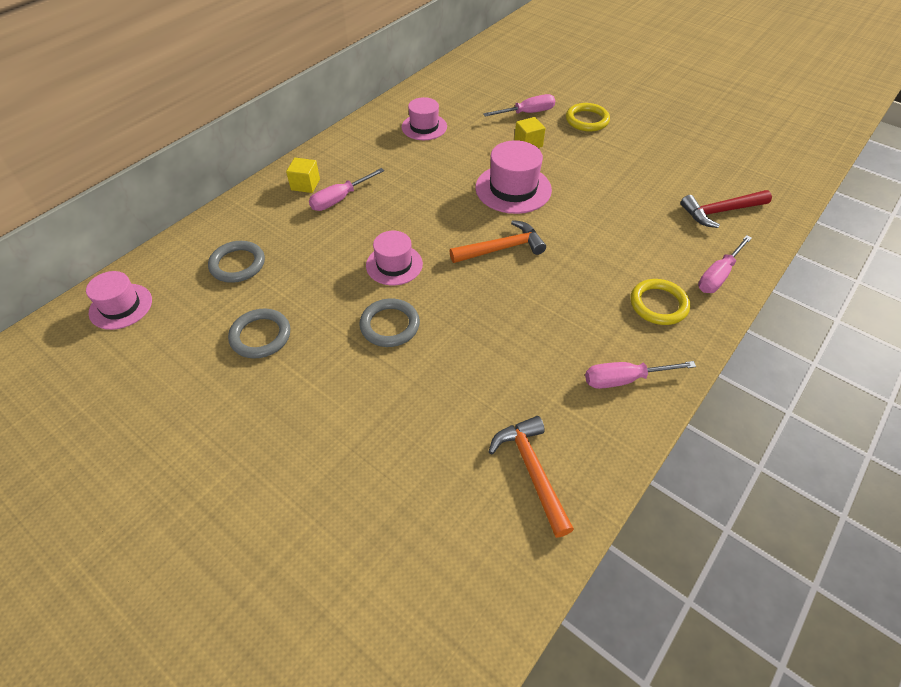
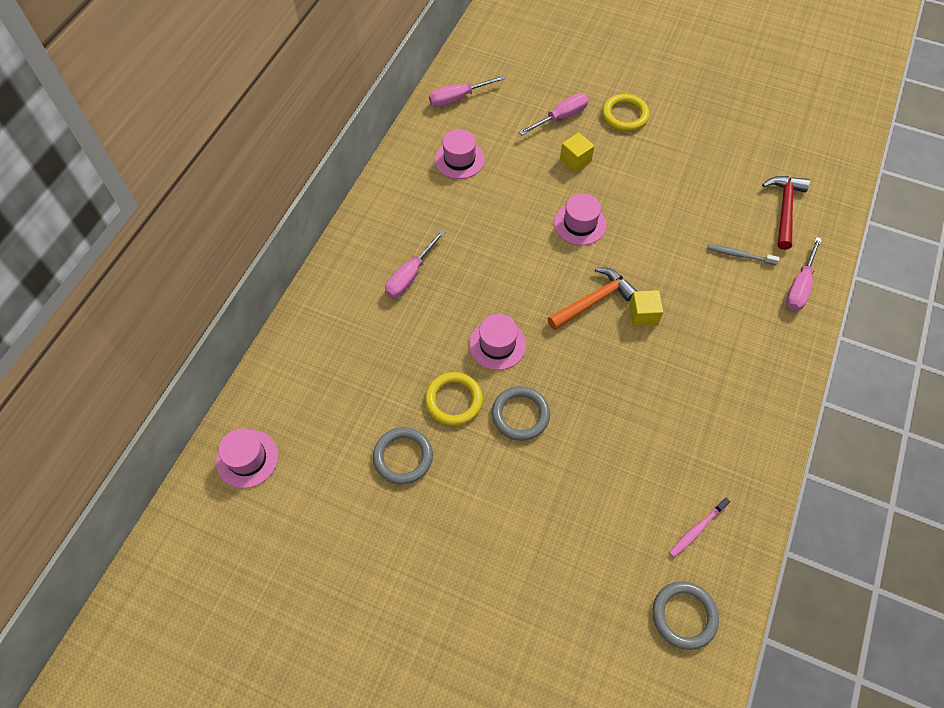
camera: 15 degrees left, 10 degrees up
grey ring [208,241,265,283] -> grey ring moved to [652,581,719,650]
yellow cube [286,158,320,193] -> yellow cube moved to [629,290,663,326]
pink hat [475,140,552,214] -> pink hat [554,193,607,245], size x0.67
orange hammer [489,416,574,538] -> pink toothbrush [669,498,730,557]
pink screwdriver [585,361,696,389] -> pink screwdriver moved to [429,75,505,107]
yellow ring [630,279,690,325] -> yellow ring moved to [425,372,483,426]
red hammer [681,190,772,228] -> red hammer turned 135 degrees clockwise [762,176,810,250]
none -> grey toothbrush [707,244,779,265]

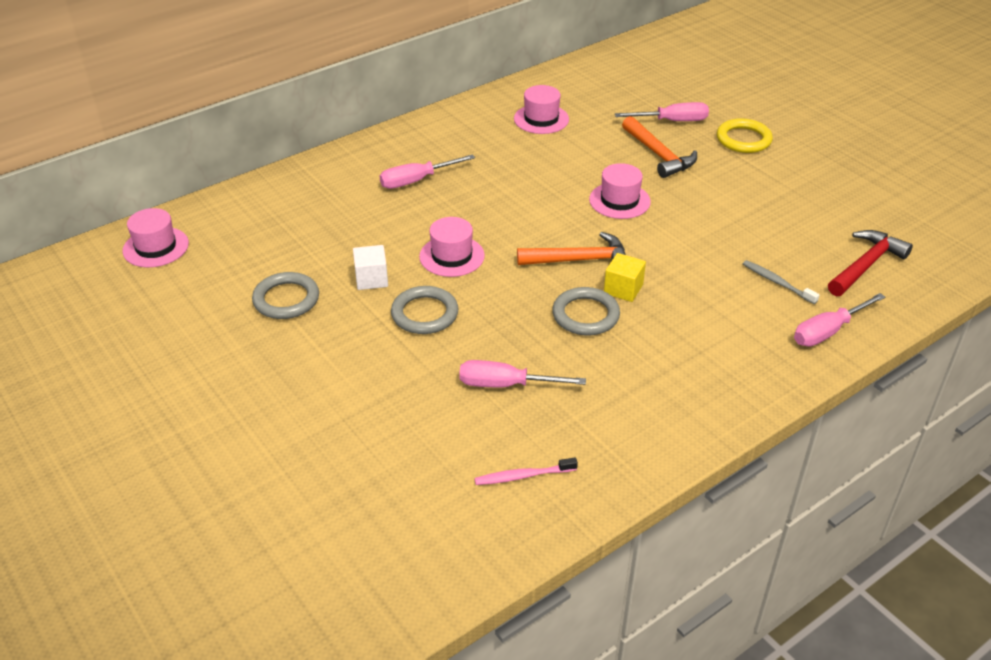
camera: 30 degrees right, 20 degrees down
yellow ring [425,372,483,426] -> white cube [353,245,388,290]
pink screwdriver [429,75,505,107] -> pink screwdriver moved to [459,360,586,387]
yellow cube [560,133,595,172] -> orange hammer [622,116,697,178]
grey ring [652,581,719,650] -> grey ring moved to [552,287,620,335]

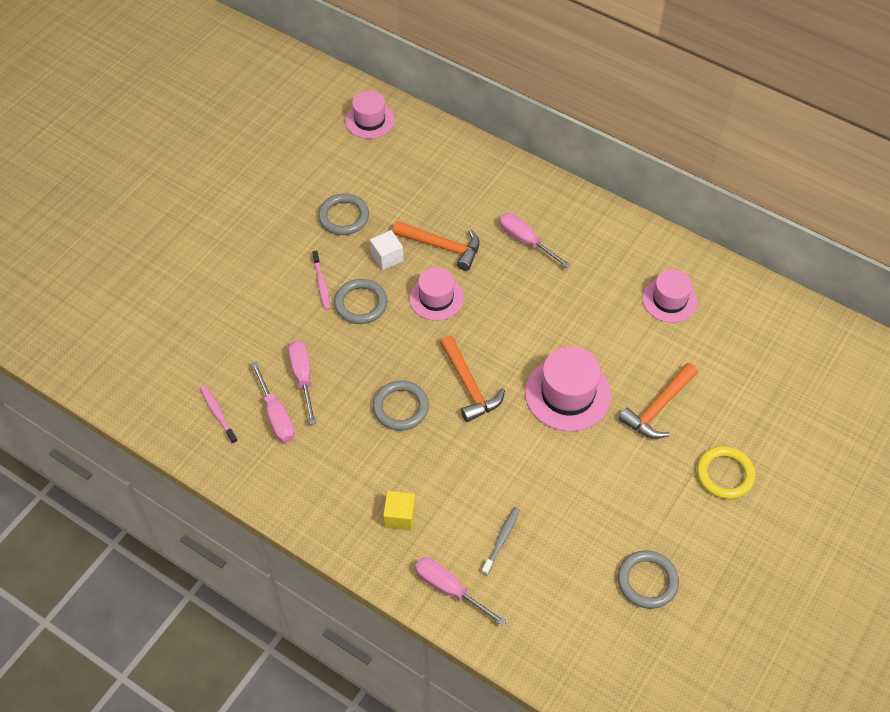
camera: 70 degrees right, 15 degrees up
pink hat [589,163,651,219] -> pink hat [525,347,612,431], size x1.50
yellow cube [604,253,646,302] -> yellow cube moved to [383,491,416,530]
pink screwdriver [615,102,709,121] -> pink screwdriver moved to [251,362,295,442]
red hammer [828,230,913,296] -> none
none -> pink toothbrush [312,250,330,310]
none -> orange hammer [393,221,480,271]
none -> grey ring [618,550,679,609]

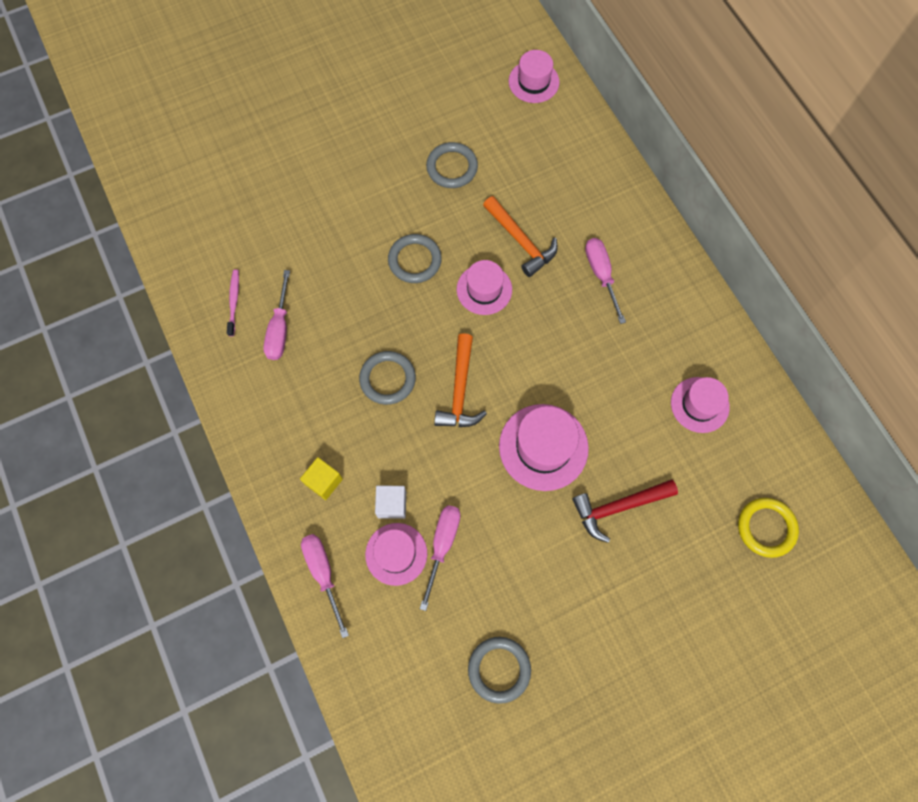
camera: 30 degrees right, 15 degrees up
pink screwdriver [288,340,316,425] -> pink screwdriver moved to [420,505,460,611]
pink toothbrush [312,250,330,310] -> none
white cube [370,230,404,271] -> white cube moved to [375,486,406,519]
grey toothbrush [482,507,520,575] -> pink hat [365,523,427,586]
orange hammer [618,363,698,439] -> red hammer [572,480,678,543]
yellow ring [697,446,755,499] -> yellow ring moved to [738,498,799,558]

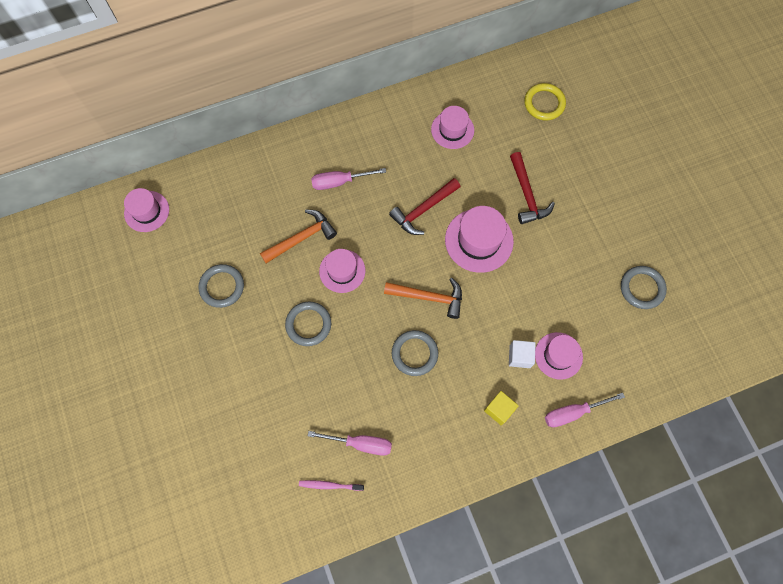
camera: 85 degrees left, 0 degrees up
pink screwdriver [420,505,460,611] -> none
none -> red hammer [389,178,460,235]

